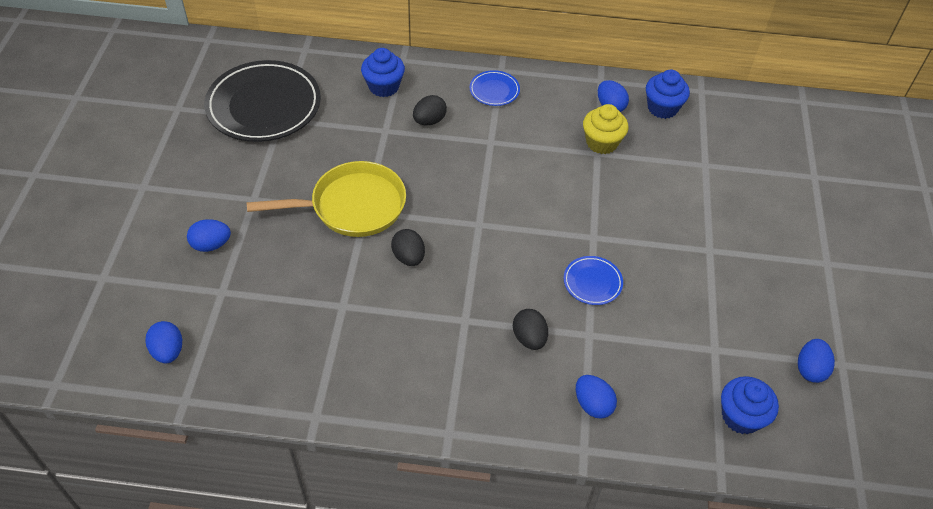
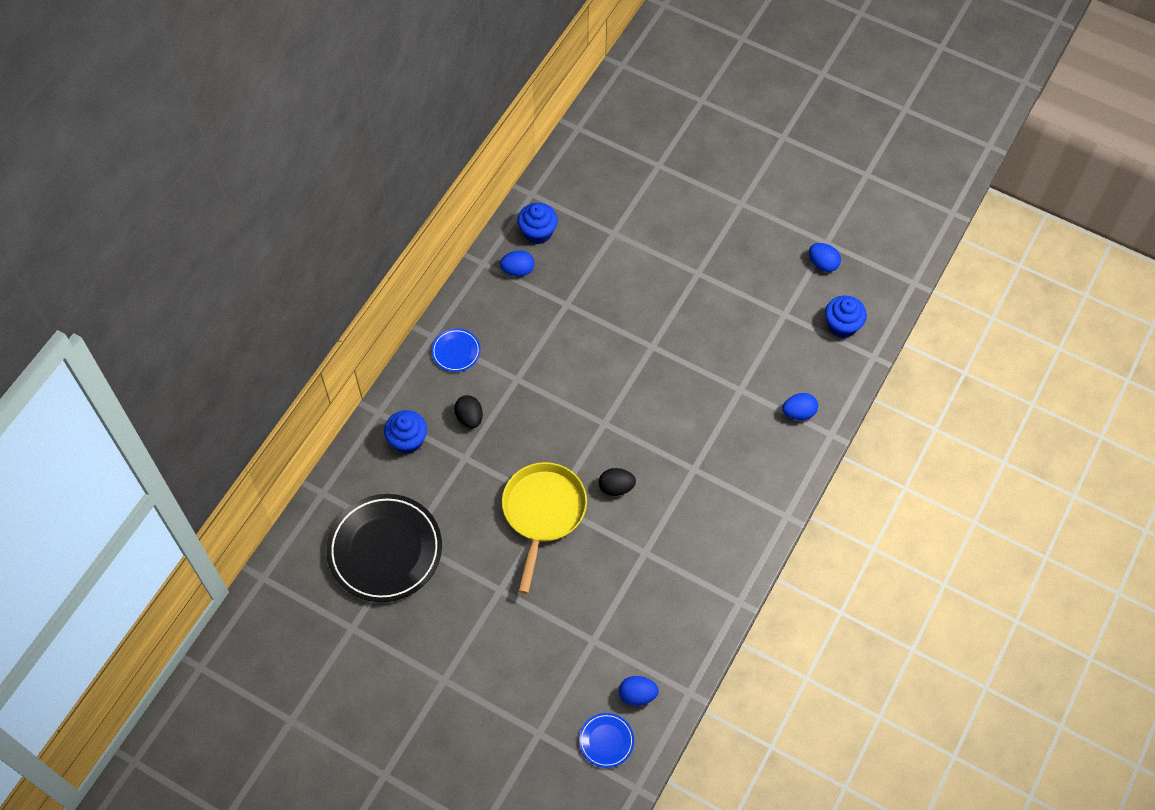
camera: 65 degrees left, 10 degrees up
blue egg [187,219,231,252] -> none
black egg [513,309,548,350] -> none
blue plate [564,256,623,305] -> blue plate moved to [579,713,634,768]
yellow cupcake [583,104,628,154] -> none

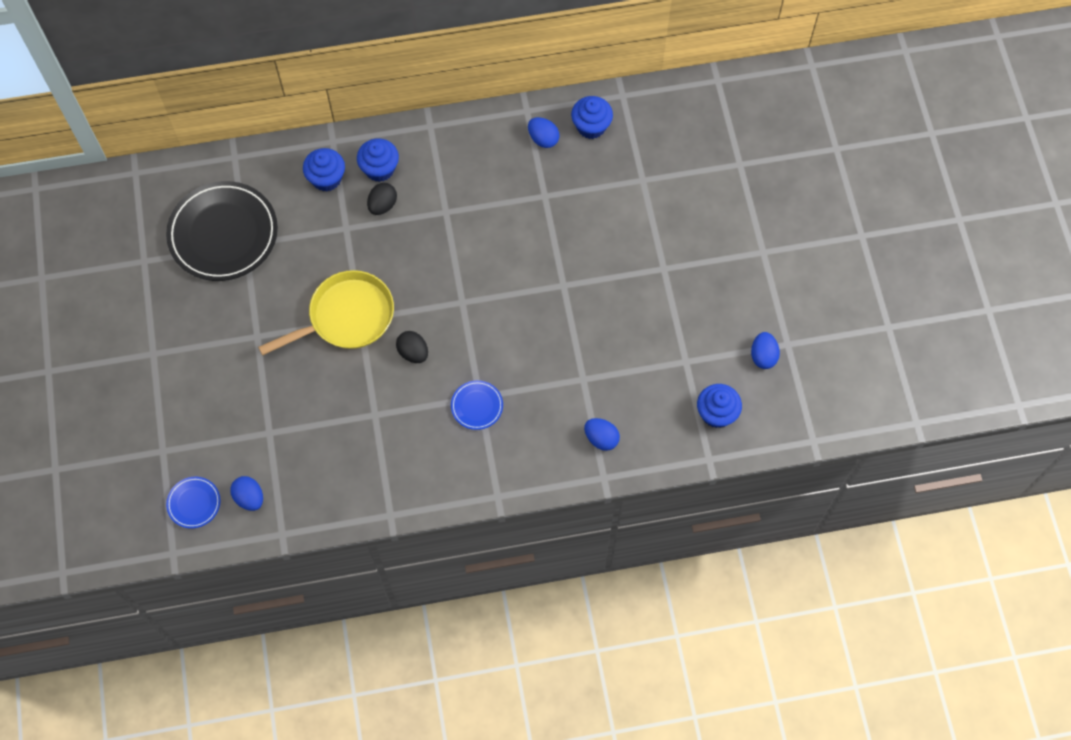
camera: 50 degrees right, 5 degrees up
blue plate [431,329,481,372] -> blue plate moved to [451,380,503,430]
none -> blue cupcake [357,138,399,182]

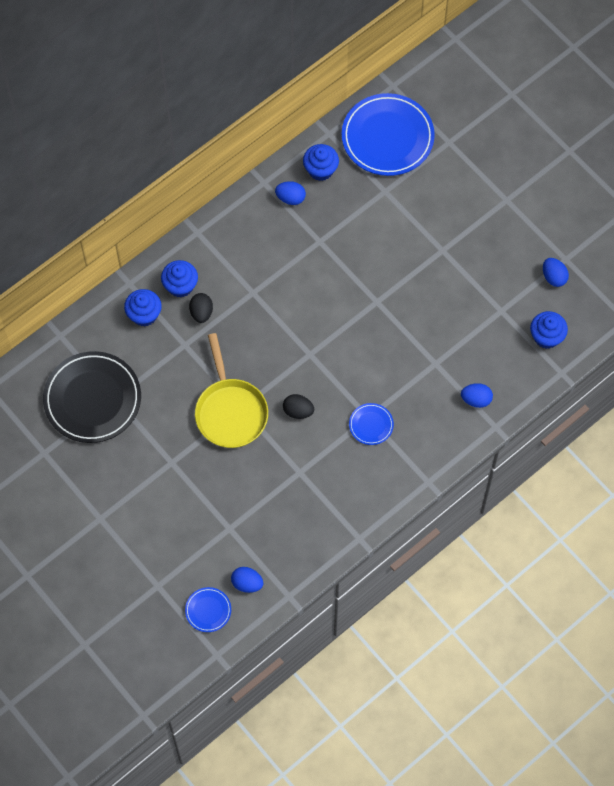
camera: 30 degrees left, 0 degrees up
yellow pan [258,270,394,355] -> yellow pan turned 135 degrees clockwise [195,333,268,448]
none -> blue plate [342,93,435,176]

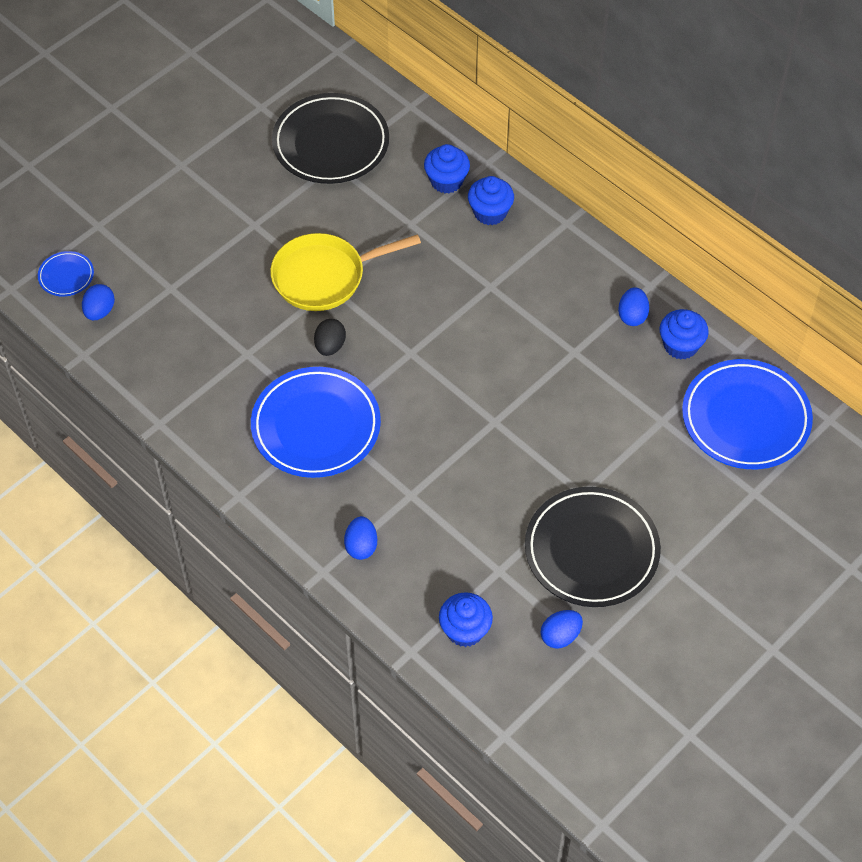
camera: 85 degrees right, 10 degrees down
black egg [189,293,213,323] -> none
blue plate [349,403,394,445] -> blue plate [251,367,381,478], size x2.20
none -> black plate [525,487,661,607]

